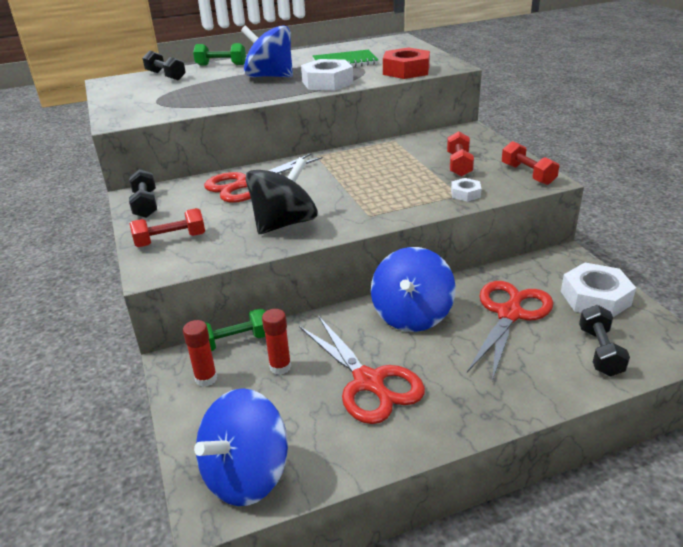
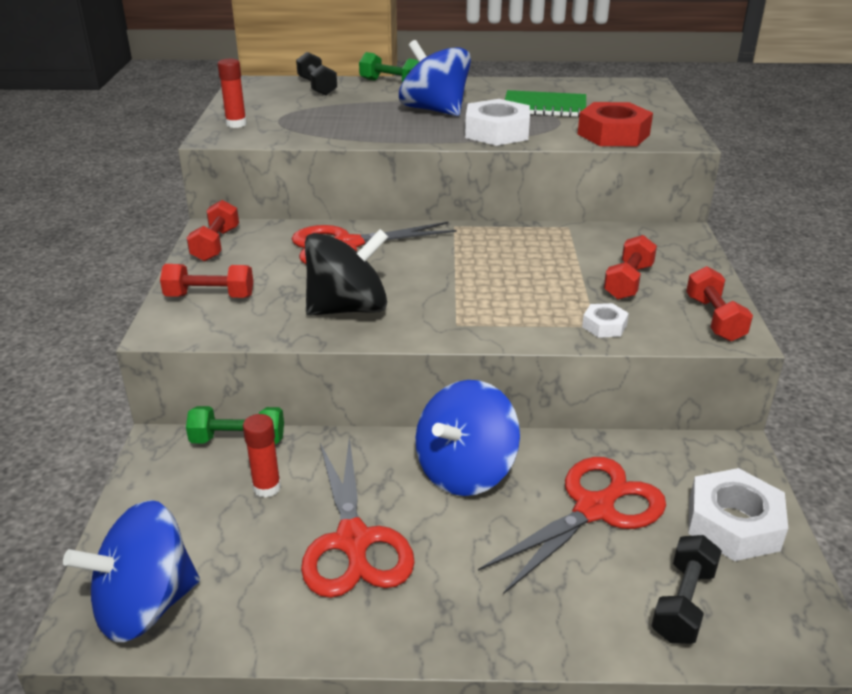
camera: 20 degrees right, 0 degrees up
black dumbbell [129,169,157,218] -> red dumbbell [187,200,239,261]
red glue stick [183,320,217,387] -> red glue stick moved to [218,59,247,128]

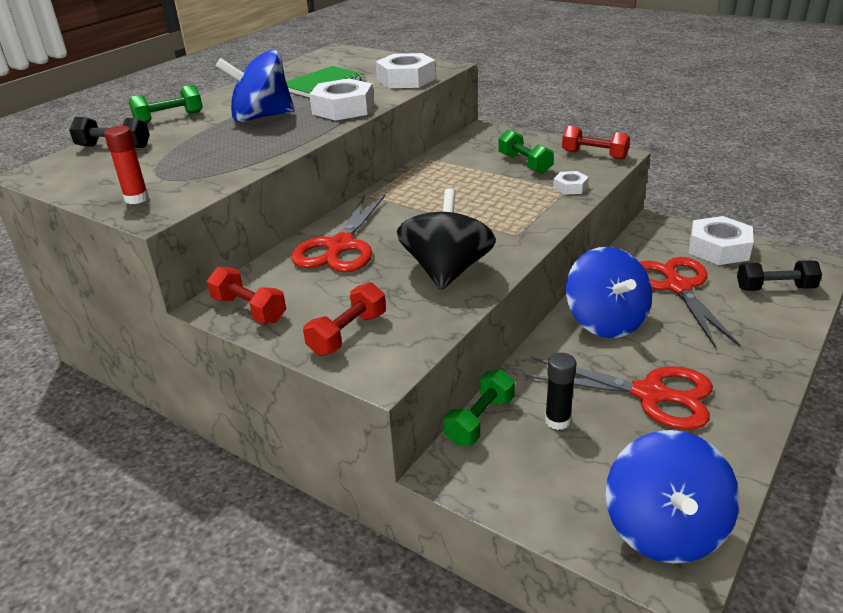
camera: 55 degrees left, 0 degrees up
red glue stick [243,414,281,498] -> black glue stick [545,353,576,430]
red nut [577,102,653,146] -> white nut [376,53,436,88]
red dumbbell [604,235,657,300] -> green dumbbell [498,129,554,174]
black dumbbell [651,535,722,644] -> black dumbbell turned 60 degrees counterclockwise [737,260,822,291]

